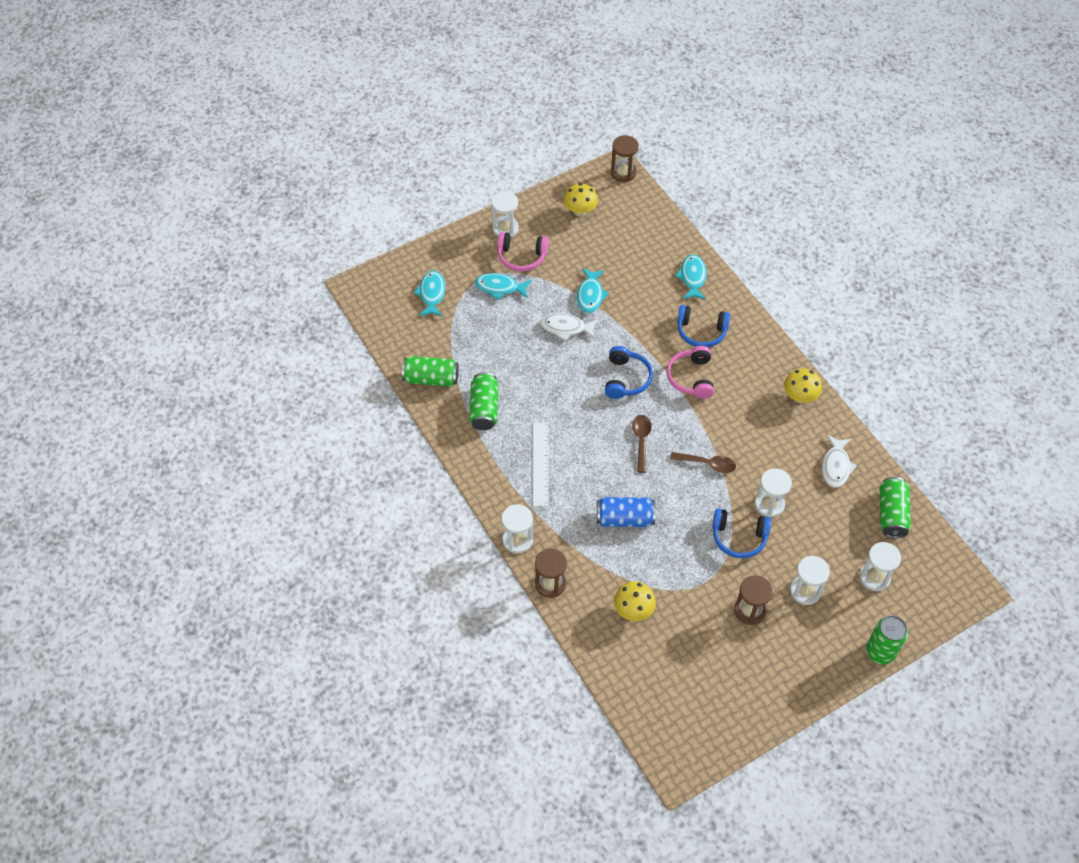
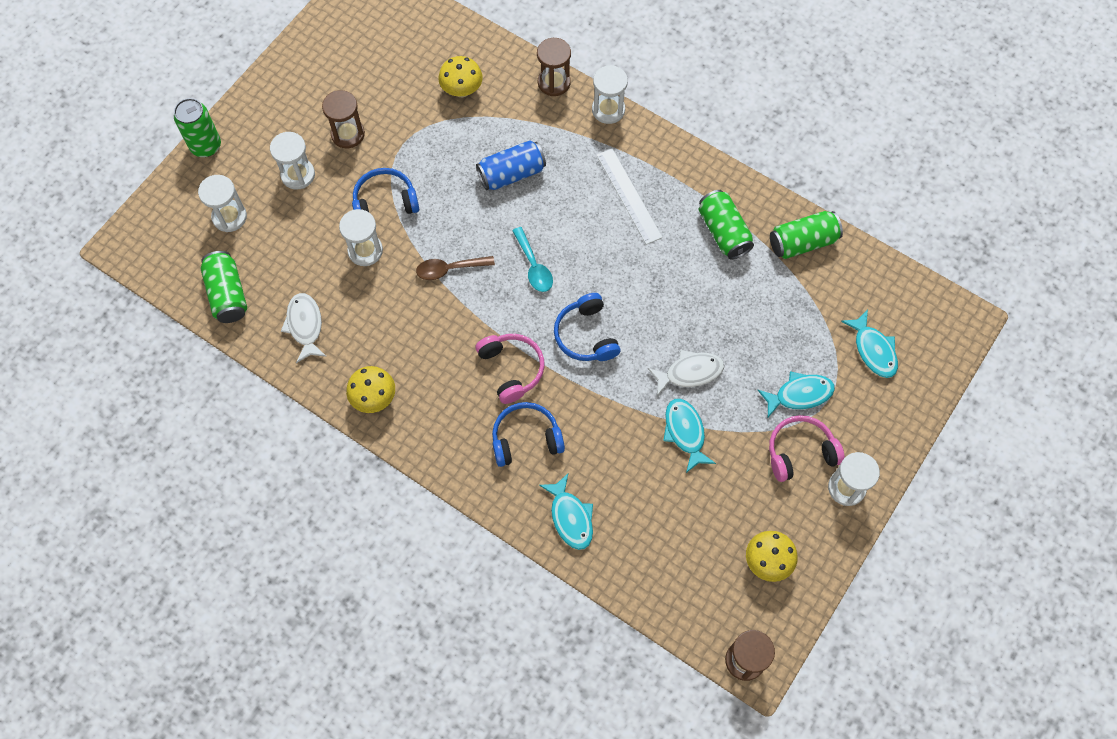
camera: 155 degrees right, 10 degrees up
brown spoon [632,415,652,473] -> turquoise spoon [512,227,553,292]

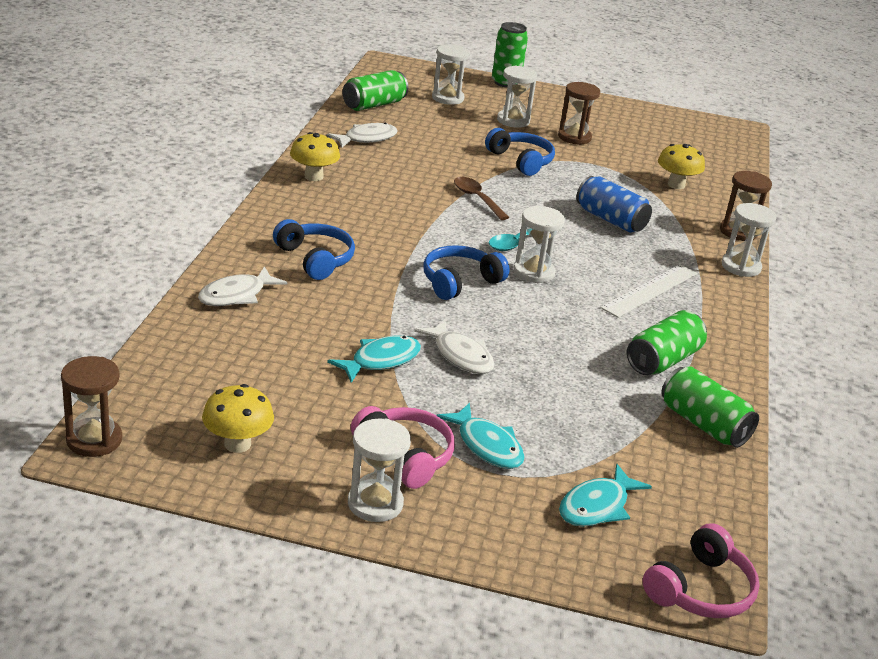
camera: 65 degrees right, 35 degrees down
white hourglass [339,209,383,266] -> white hourglass moved to [514,206,565,284]
pink headphones [475,334,545,404] -> pink headphones moved to [642,523,760,618]
turquoise fish [539,474,593,550] -> white fish [198,266,287,306]

